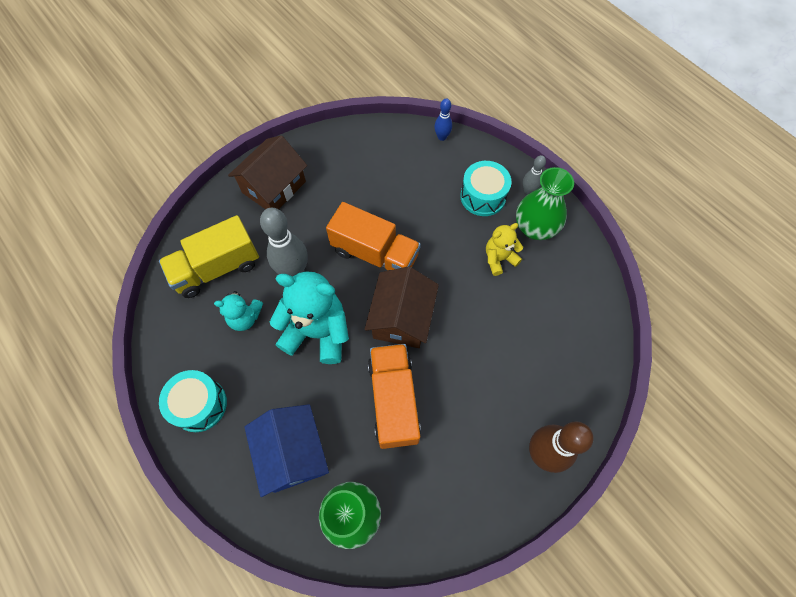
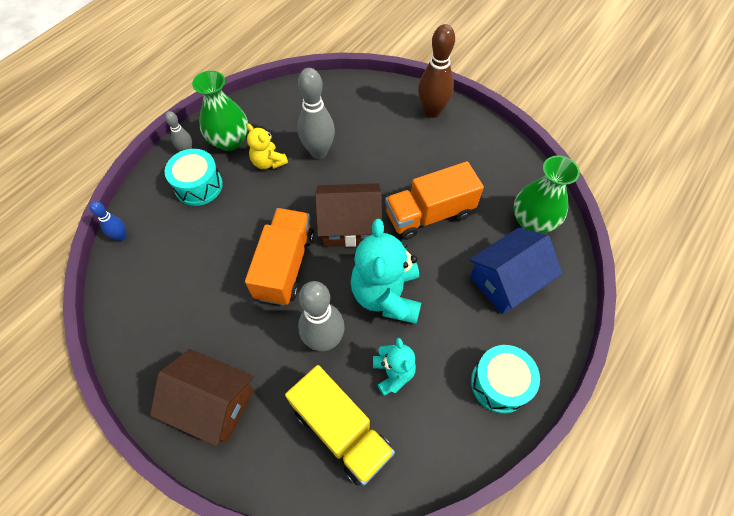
camera: 105 degrees left, 5 degrees down
none -> grey bowling pin [298,68,335,159]

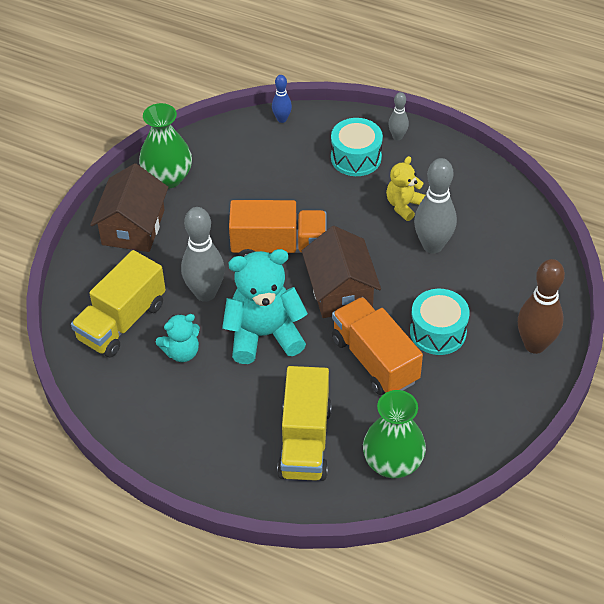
camera: 80 degrees right, 10 degrees down
green vase [192,71,248,151] -> green vase moved to [139,103,192,189]
blue house [469,228,562,314] -> yellow truck [277,366,332,481]
turquoise drum [471,345,540,414] -> turquoise drum moved to [410,289,470,355]

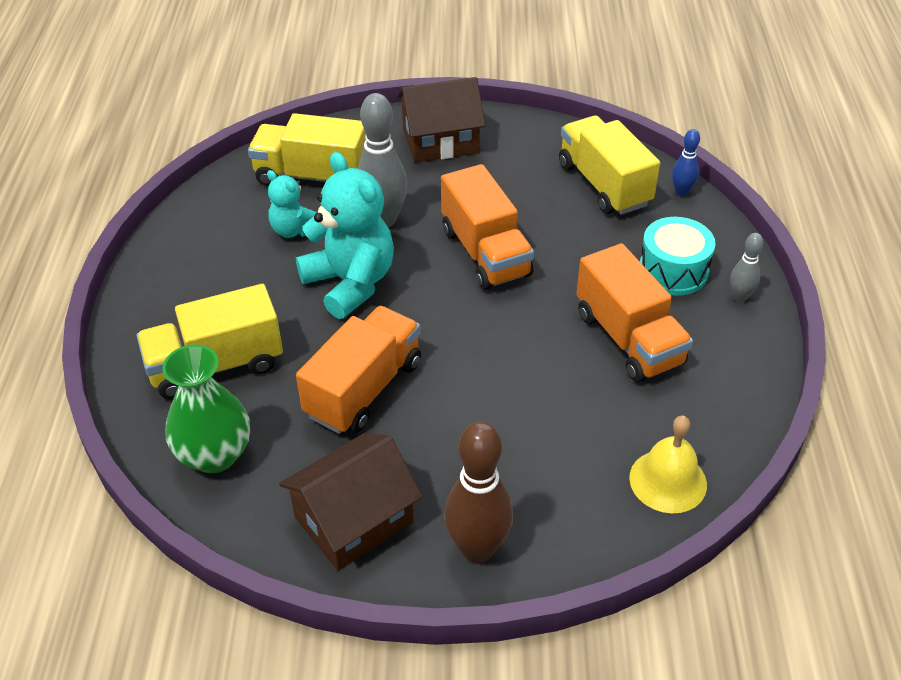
camera: 65 degrees right, 5 degrees down
green vase [139,103,192,189] -> none
brown house [302,226,381,318] -> brown house moved to [279,433,423,571]
yellow teddy bear [386,156,425,221] -> orange truck [576,243,693,383]
turquoise drum [410,289,470,355] -> none
grey bowling pin [414,158,457,253] -> none
none -> yellow truck [559,116,660,215]
none -> yellow bell [629,416,707,513]

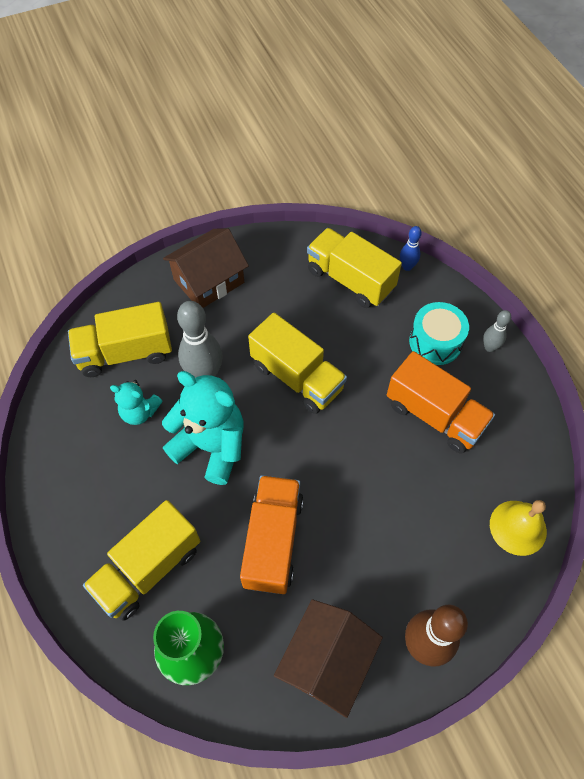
camera: 25 degrees left, 15 degrees up
orange truck [441,164,534,290] -> yellow truck [248,312,347,414]

